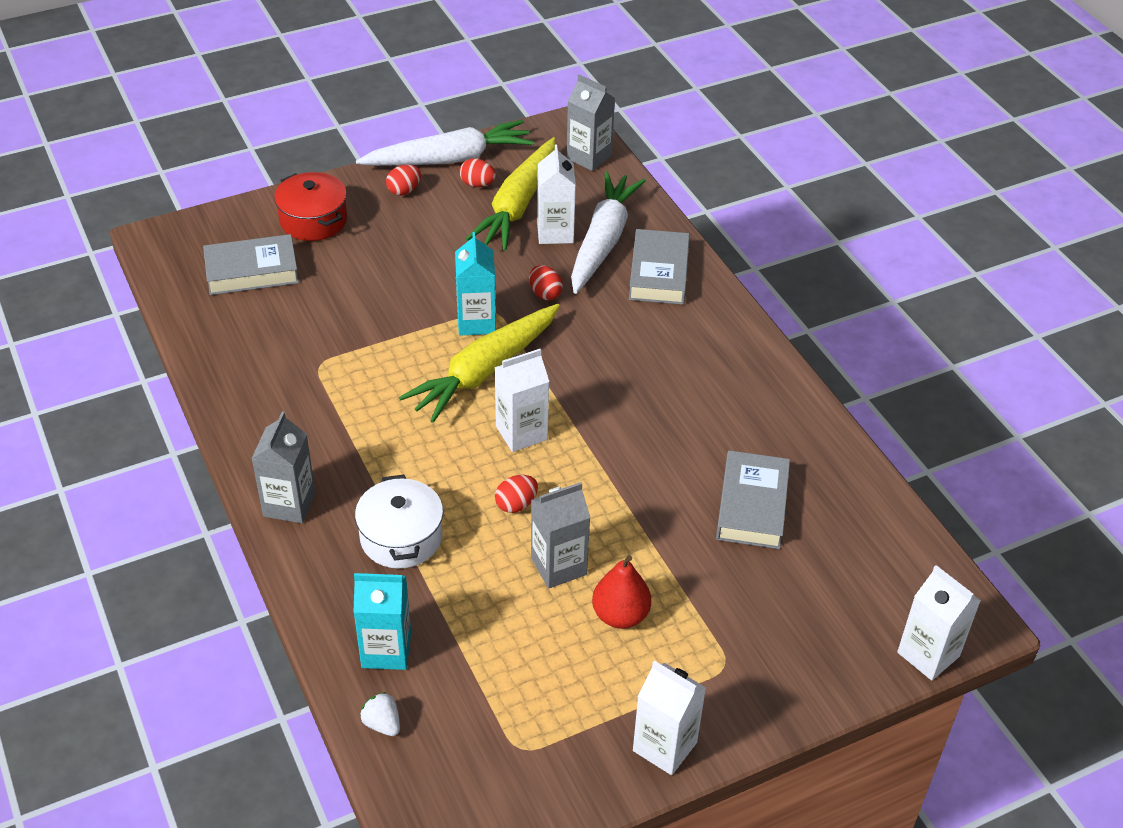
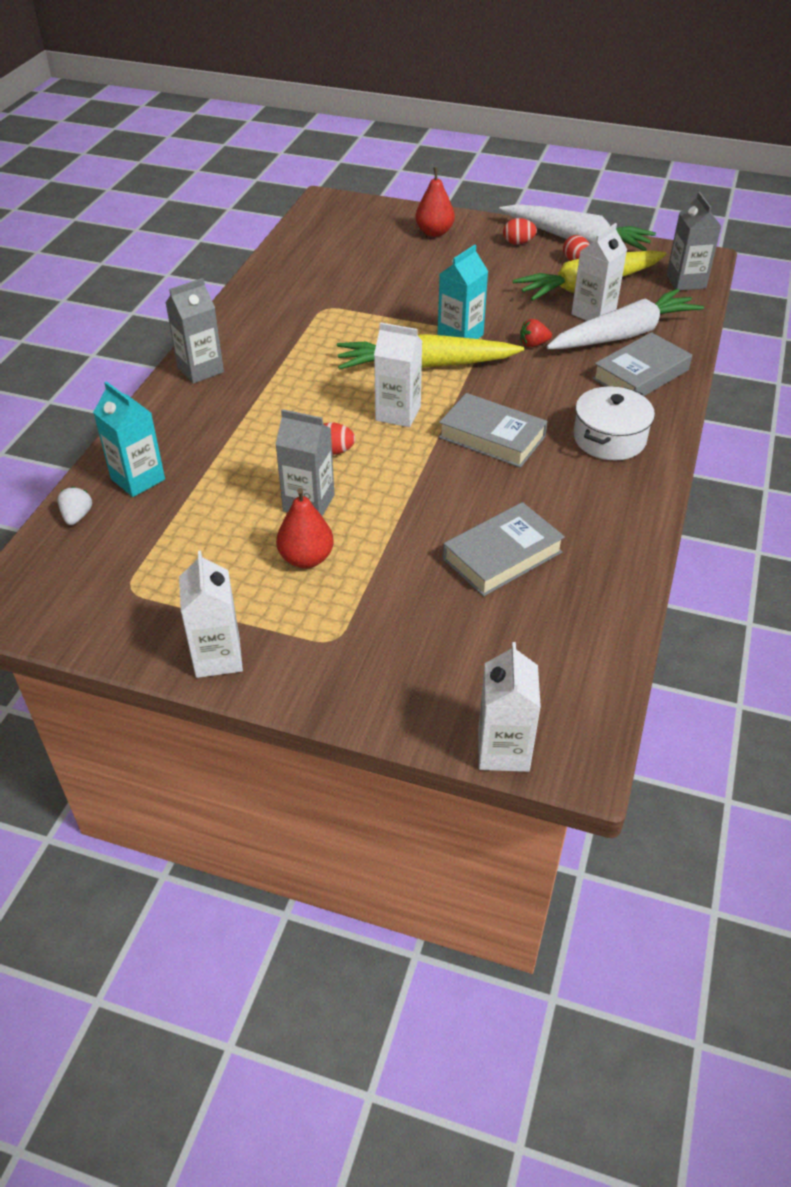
camera: 45 degrees right, 0 degrees up
grey book [203,234,299,295] -> grey book moved to [439,393,548,468]
red pot [274,172,347,241] -> red pear [415,167,455,237]
white pot [355,475,443,569] -> white pot moved to [574,386,655,460]
red egg [529,265,563,300] -> red strawberry [520,319,552,347]

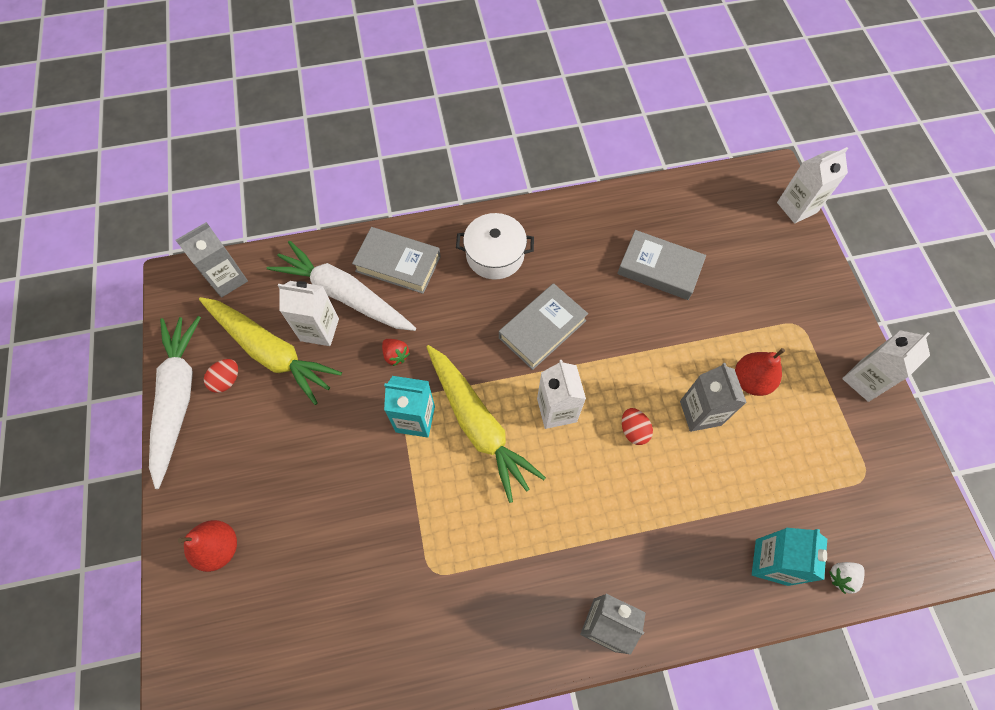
camera: 120 degrees left, 20 degrees up
grey book [439,393,548,468] -> grey book turned 45 degrees clockwise [499,283,588,370]
red egg [503,218,537,245] -> none

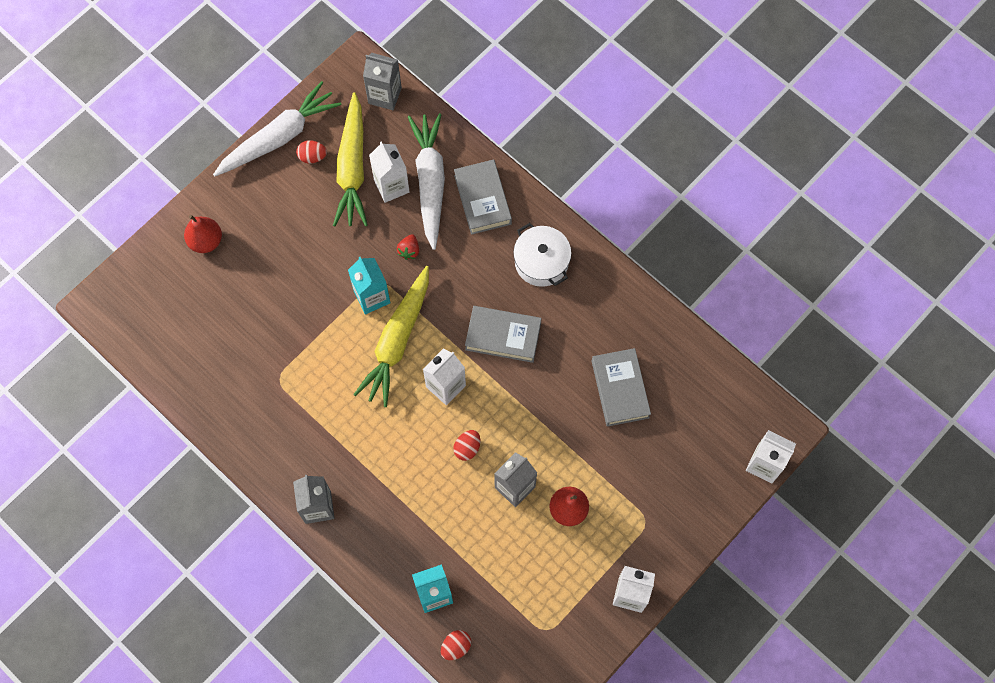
camera: 55 degrees right, 5 degrees up
white strawberry [829,562,865,594] -> red egg [441,630,471,660]

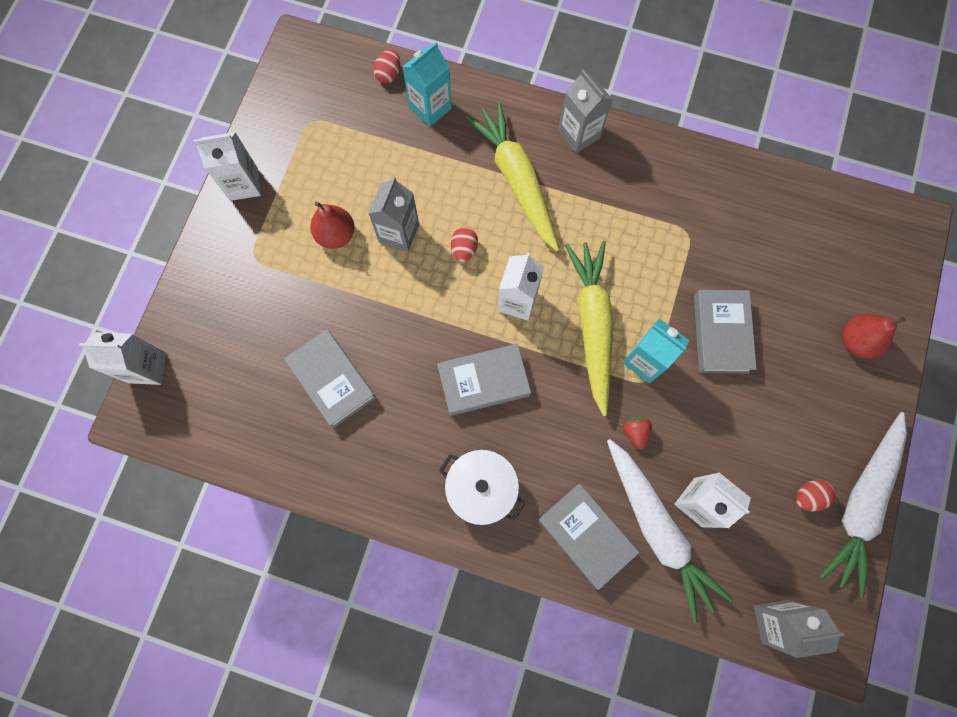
camera: 155 degrees right, 5 degrees up
yellow carrot [333,92,368,227] -> yellow carrot moved to [465,102,559,251]
none -> grey book [694,290,757,373]

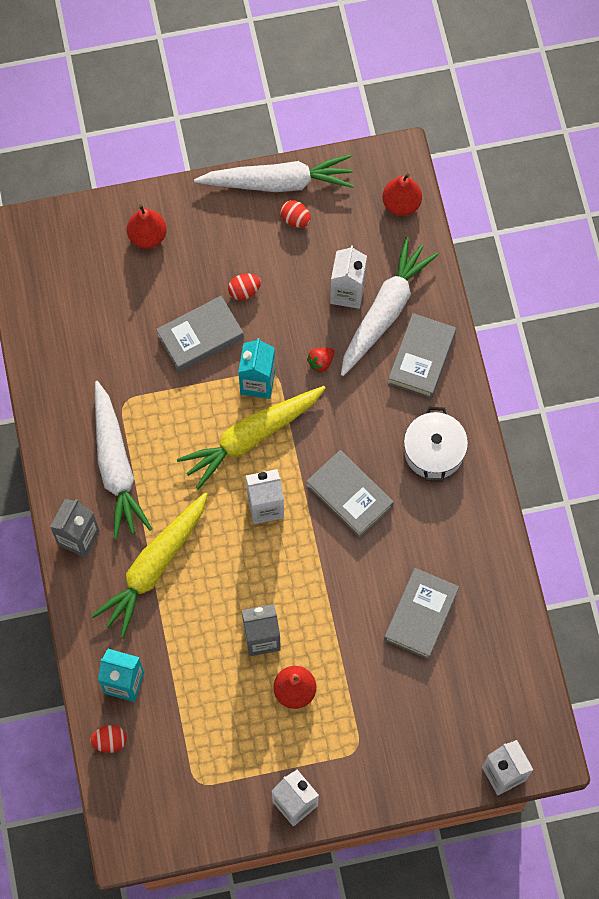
camera: 120 degrees left, 5 degrees down
red egg [451,227,478,262] -> red egg moved to [228,273,261,300]
grey carton [754,600,844,658] -> red pear [382,173,422,216]
none -> white carrot [95,381,152,539]

